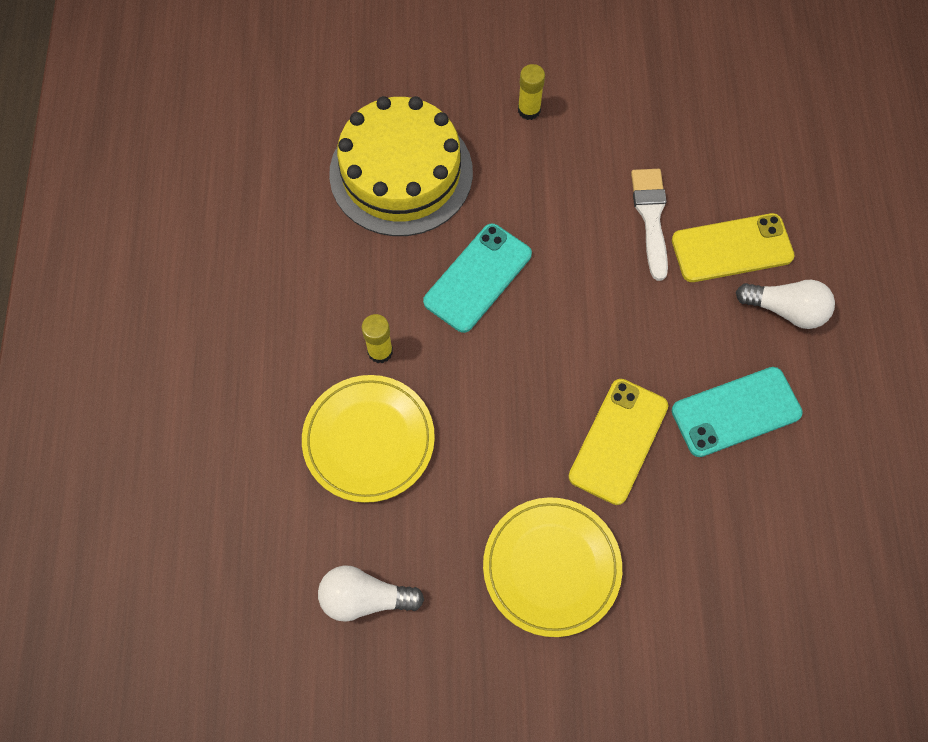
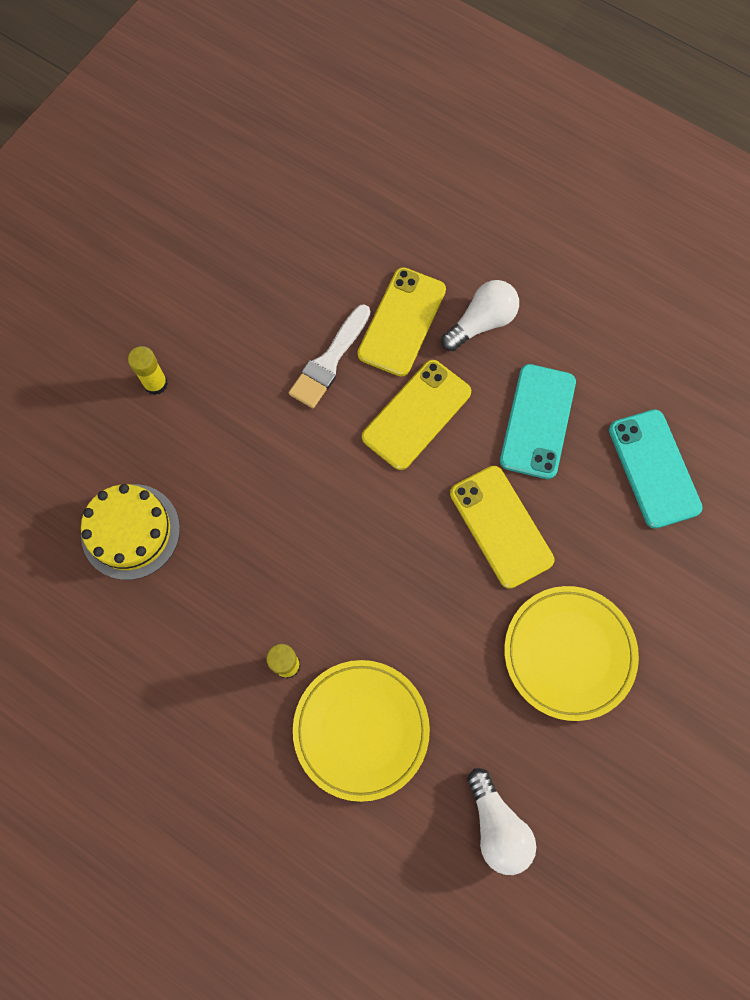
camera: 55 degrees left, 5 degrees up
white light bulb [318,565,424,622] -> white light bulb turned 60 degrees counterclockwise [467,768,536,875]
yellow cake [329,96,473,236] -> yellow cake [81,484,180,580], size x0.64
turquoise phone [423,224,532,333] -> turquoise phone moved to [609,410,703,529]
white brush [631,169,668,281] -> white brush turned 90 degrees counterclockwise [289,304,371,408]
none -> yellow phone [362,360,471,470]

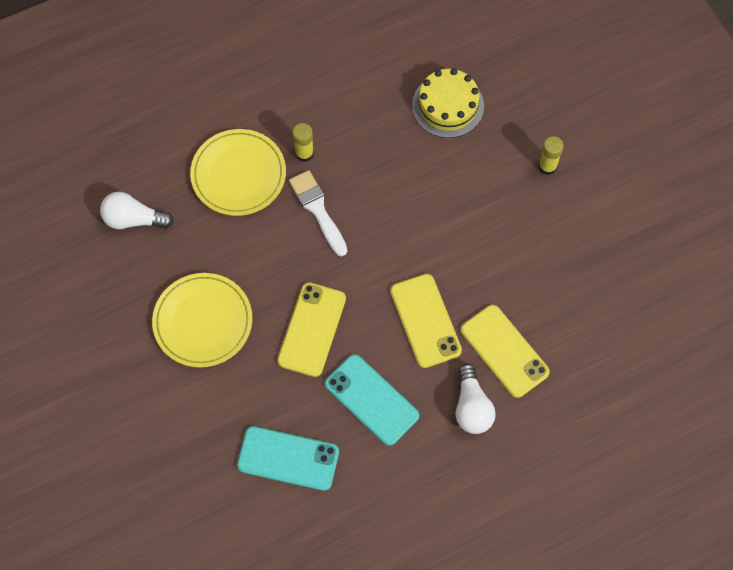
camera: 120 degrees right, 5 degrees down
white brush [289,304,371,408] -> white brush moved to [289,170,347,256]
yellow phone [450,466,555,589] -> yellow phone turned 75 degrees counterclockwise [277,282,346,377]

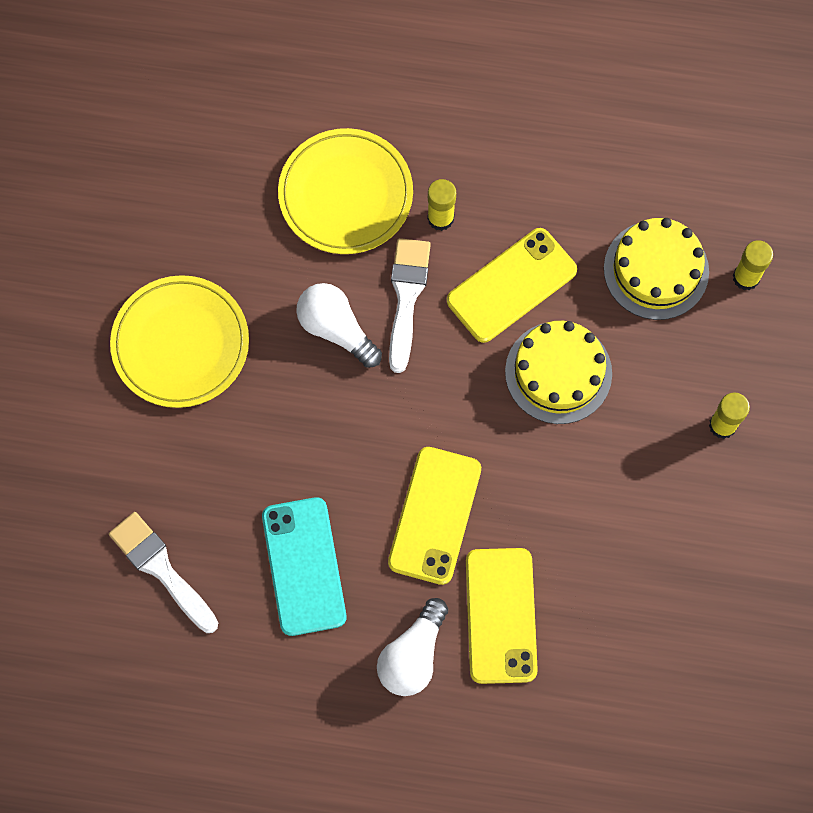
camera: 35 degrees right, 5 degrees up
white light bulb [100,192,174,229] -> white light bulb moved to [296,283,382,368]
turquoise phone [237,426,339,491] -> white brush [109,512,218,633]
yellow phone [277,282,346,377] -> yellow phone moved to [447,228,577,343]
none -> yellow cake [505,321,612,424]
none -> yellow glue stick [733,240,773,290]

